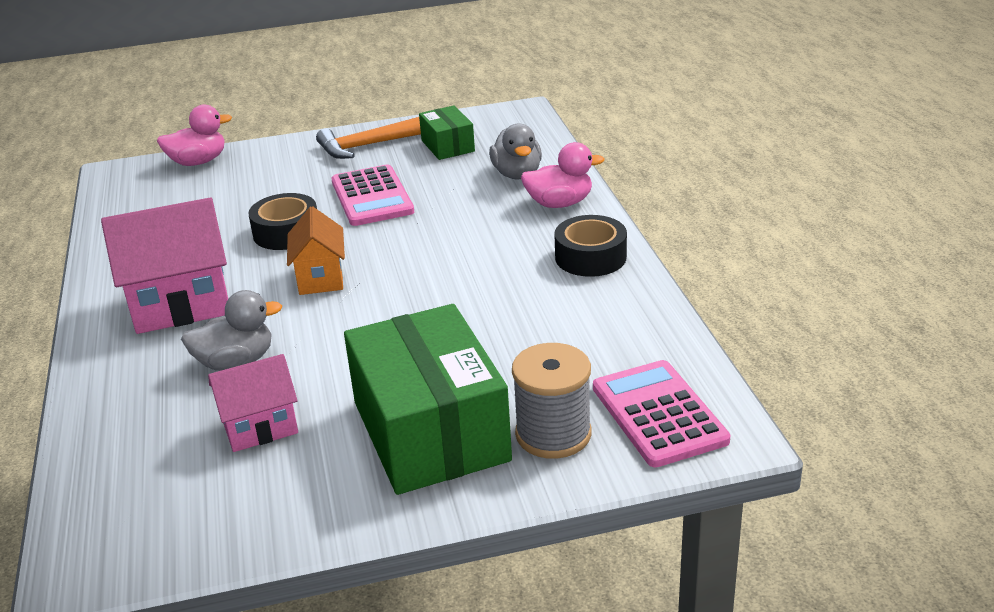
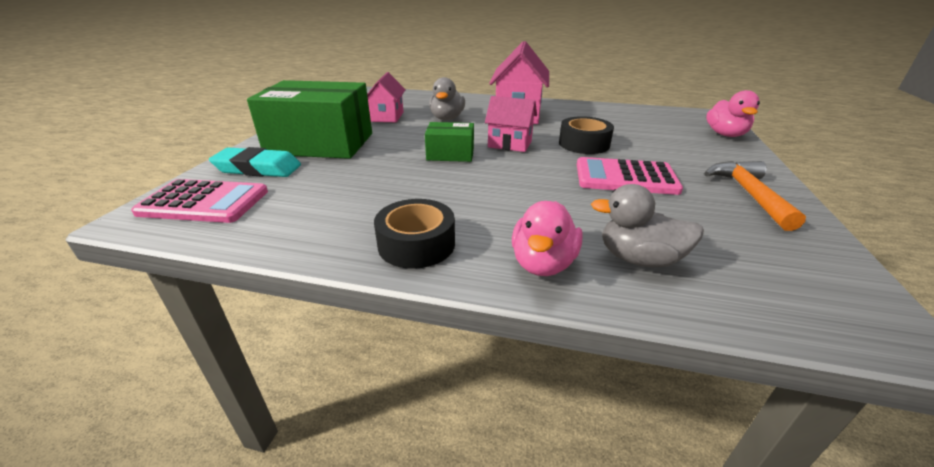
camera: 115 degrees right, 0 degrees up
orange house [287,206,345,295] -> pink house [485,96,537,152]
green box [419,106,475,160] -> green box moved to [425,122,474,162]
grey spool [512,343,592,459] -> turquoise eraser [209,147,301,177]

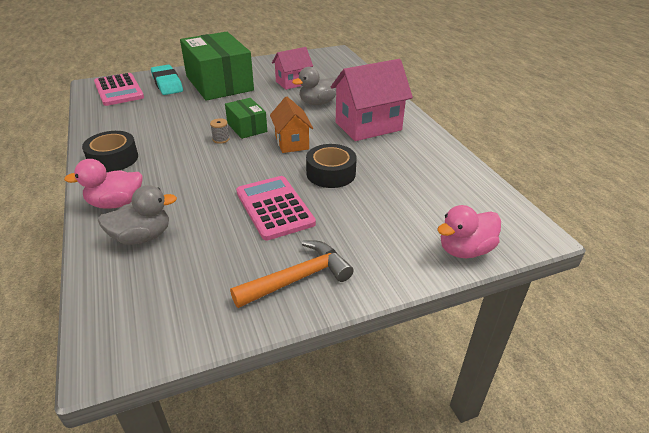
camera: 55 degrees right, 5 degrees up
pink house [485,96,537,152] -> orange house [270,97,313,153]
grey duck [591,184,704,267] -> grey duck turned 90 degrees clockwise [98,185,177,245]
none -> grey spool [210,118,230,144]

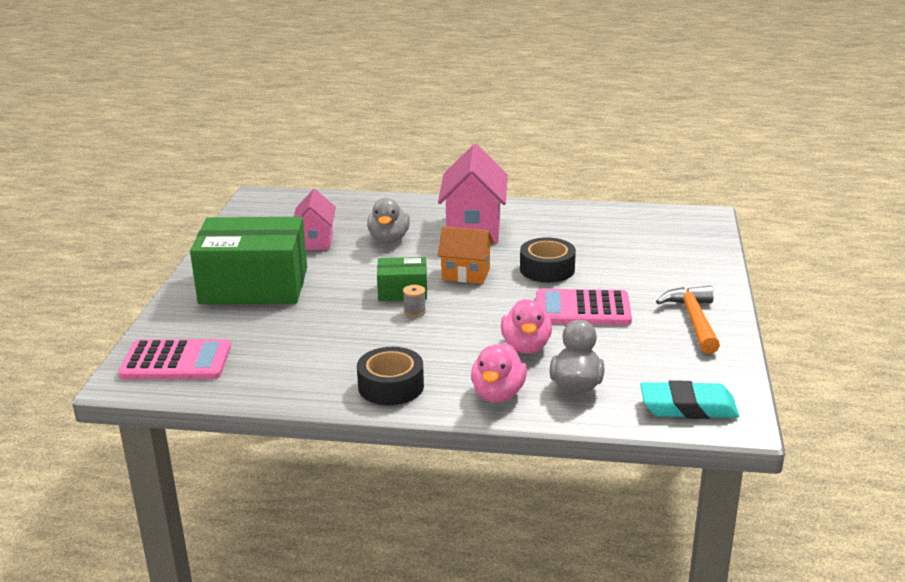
camera: 60 degrees left, 10 degrees down
turquoise eraser [151,65,183,95] -> turquoise eraser moved to [640,380,739,419]
pink duck [437,205,501,258] -> pink duck moved to [501,299,552,354]

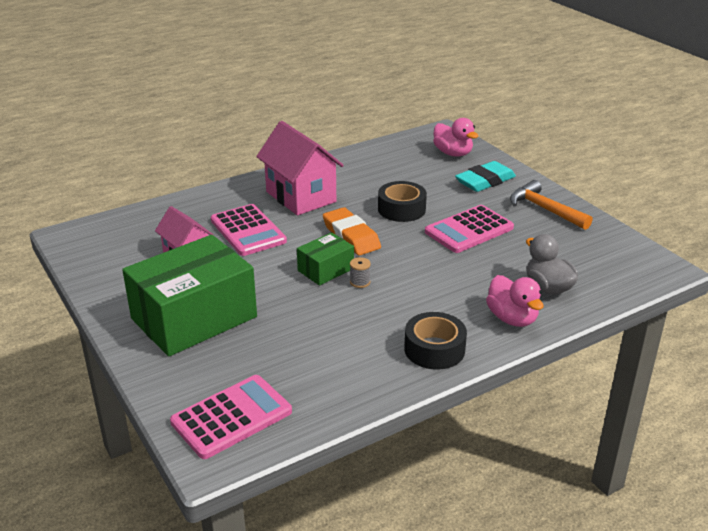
camera: 40 degrees left, 5 degrees up
grey duck [367,198,410,244] -> pink calculator [211,204,287,256]
orange house [437,226,493,284] -> orange eraser [323,207,381,256]
pink duck [501,299,552,354] -> pink duck moved to [433,118,478,157]
turquoise eraser [640,380,739,419] -> turquoise eraser moved to [455,161,516,192]

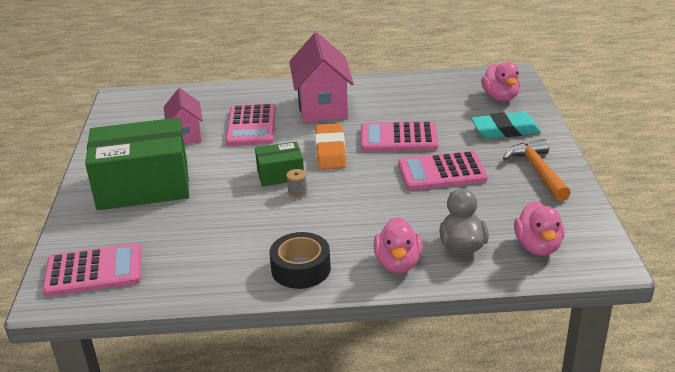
camera: 30 degrees right, 0 degrees up
black tape [378,181,427,222] -> pink calculator [361,121,438,151]
none -> pink duck [514,201,564,256]

